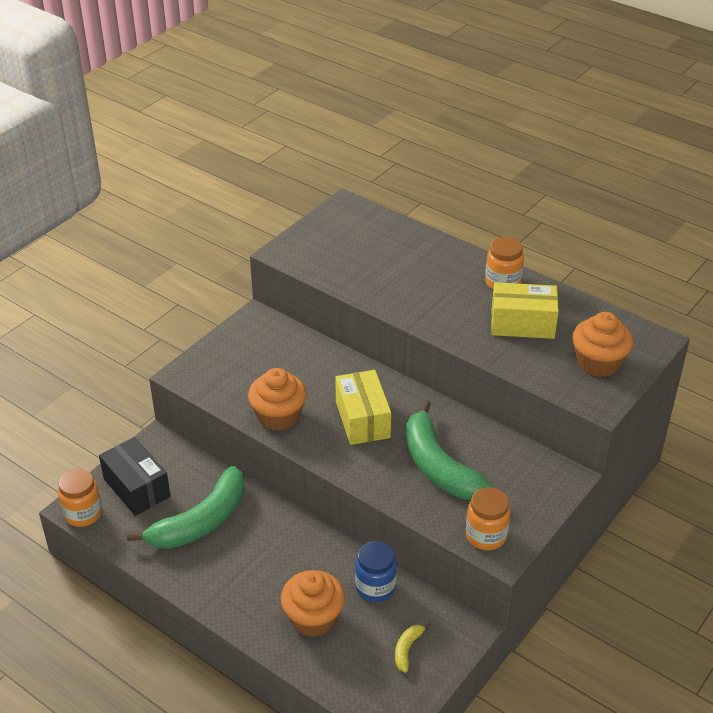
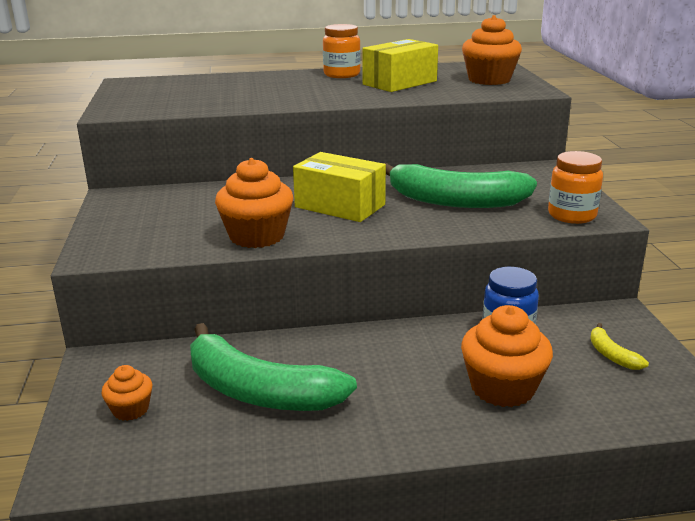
camera: 45 degrees left, 15 degrees down
orange jar [58,469,102,527] -> none
black box [99,437,171,516] -> orange cupcake [101,365,152,421]
green banana [127,466,245,549] -> green banana turned 120 degrees clockwise [190,323,357,411]

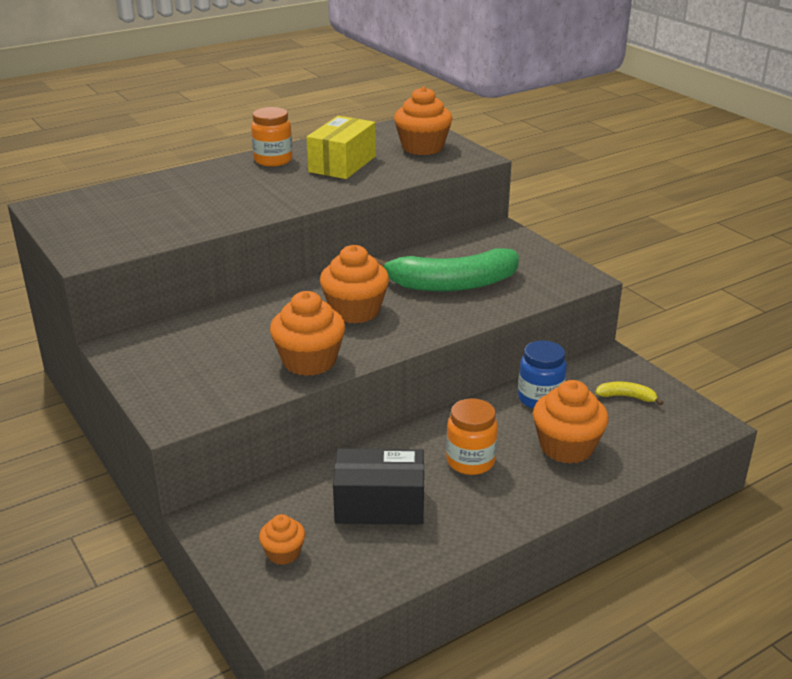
camera: 25 degrees left, 5 degrees up
green banana [190,323,357,411] -> black box [333,448,424,525]
yellow box [293,152,386,222] -> orange cupcake [320,245,389,324]
orange jar [548,151,603,224] -> orange jar moved to [446,398,498,475]
yellow banana [590,323,649,370] -> yellow banana turned 150 degrees clockwise [595,382,664,405]

